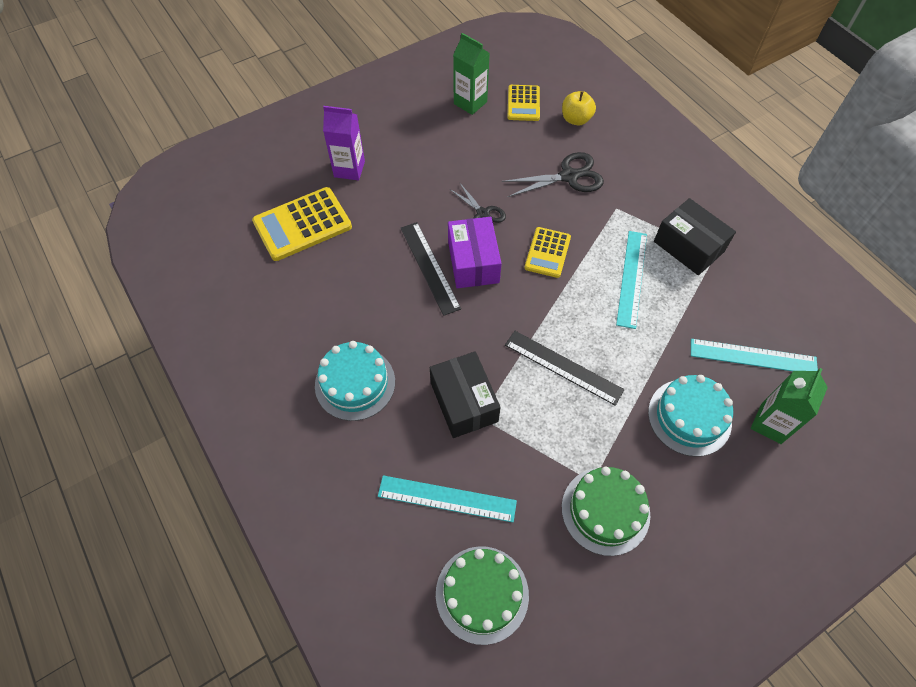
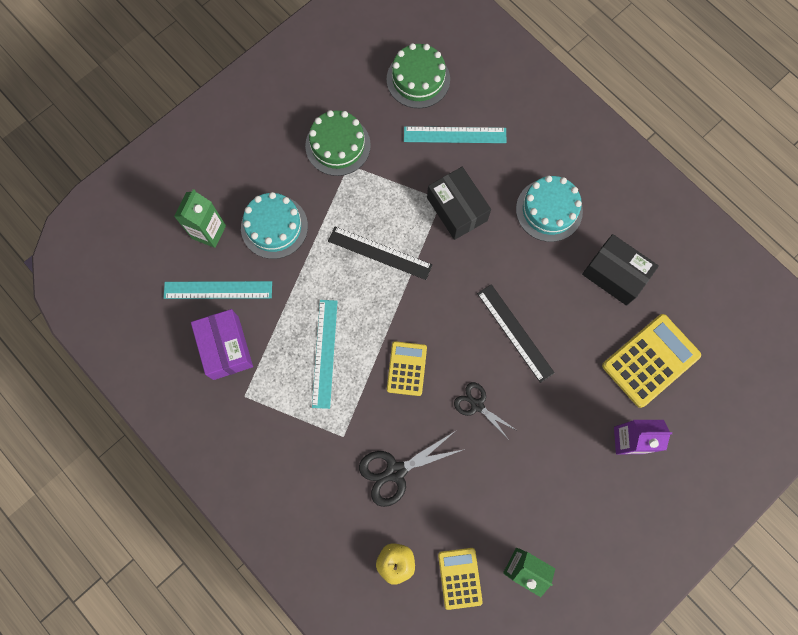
camera: 170 degrees right, 15 degrees up
purple box [448,217,502,288] -> purple box moved to [191,309,253,380]
black box [654,198,736,275] -> black box moved to [582,234,659,306]

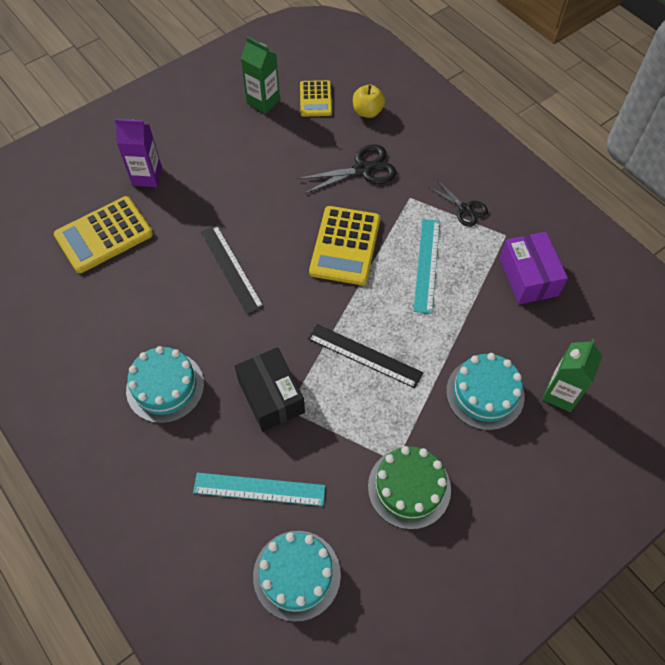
camera: 175 degrees left, 15 degrees down
turquoise ruler [163,281,272,299] -> none
green cake [387,43,450,108] -> turquoise cake [253,531,341,622]
yellow calculator [387,341,427,396] -> yellow calculator [309,206,380,285], size x1.64
black scissors [454,382,516,440] -> black scissors moved to [428,180,488,227]
black box [582,234,659,306] -> none

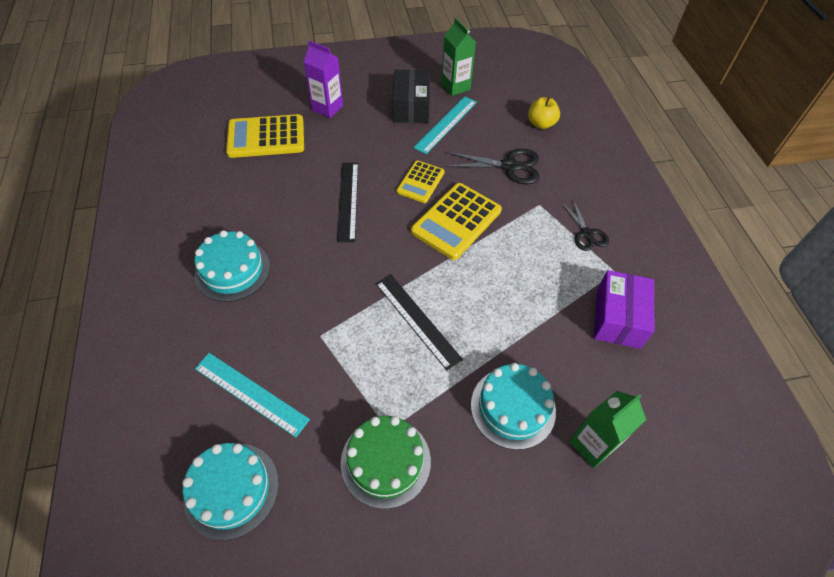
camera: 25 degrees right, 5 degrees down
black box [235,347,305,432] -> black box moved to [393,70,430,123]
yellow calculator [300,80,332,117] -> yellow calculator moved to [397,160,445,203]
turquoise ruler [413,219,440,314] -> turquoise ruler moved to [413,96,477,154]

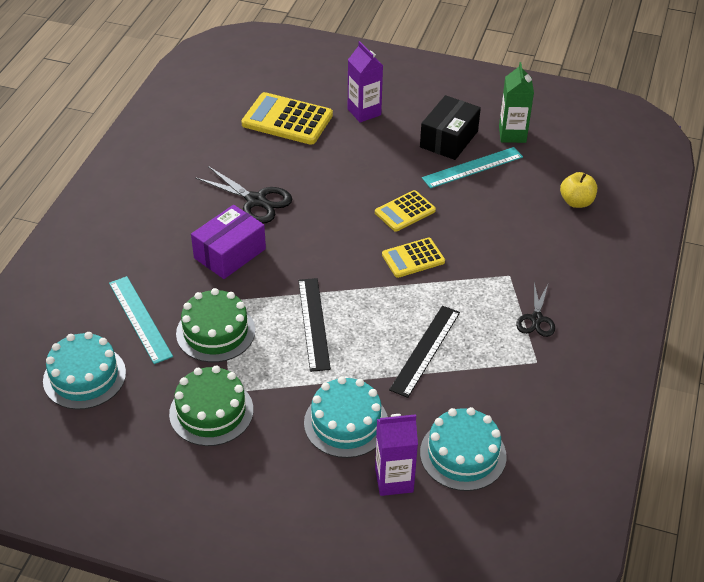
camera: 30 degrees right, 10 degrees down
turquoise cake [195,230,270,302] -> turquoise cake moved to [420,407,507,491]
black ruler [337,163,358,242] -> black ruler moved to [389,306,460,398]
yellow calculator [411,183,502,260] -> yellow calculator [382,238,445,278], size x0.61
black scissors [446,149,539,184] -> black scissors moved to [195,166,292,223]
green carton [569,391,646,468] -> purple carton [375,414,418,496]
purple box [594,270,654,349] -> purple box moved to [191,205,266,279]
none -> green cake [176,288,255,362]

